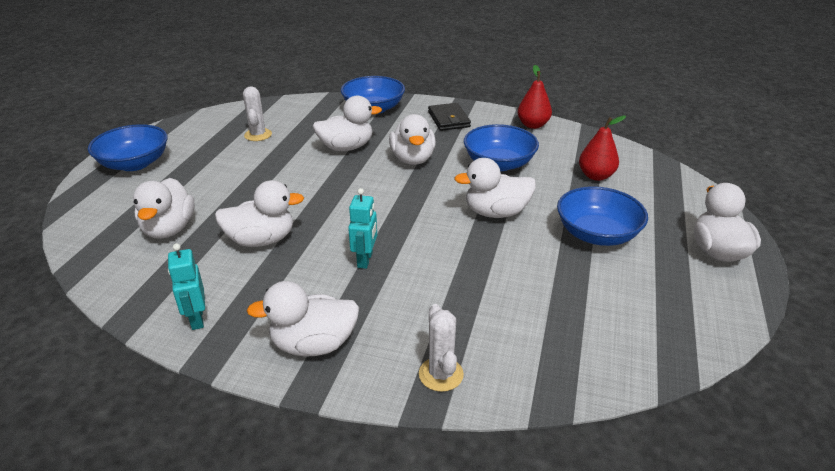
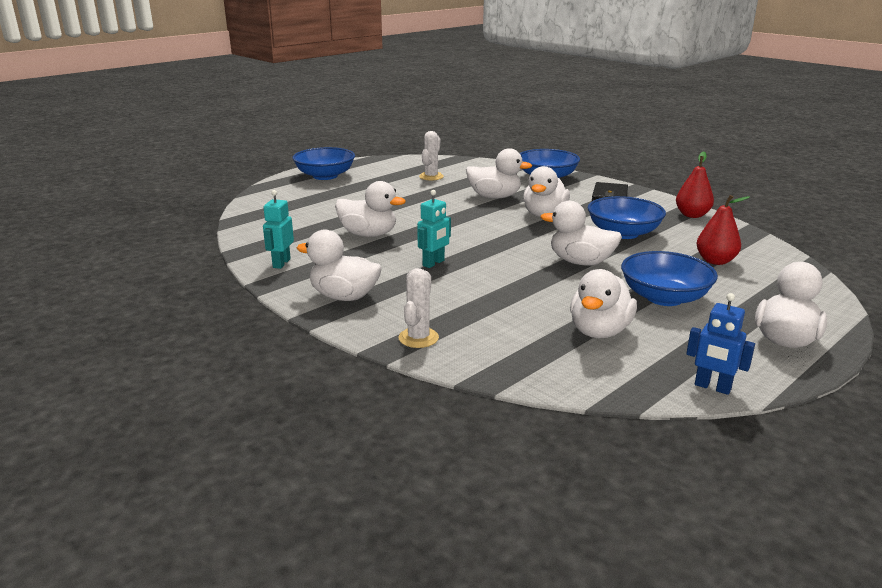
camera: 30 degrees right, 10 degrees down
white duck [133,178,195,239] -> white duck moved to [570,269,637,338]
none -> blue robot [686,293,755,395]

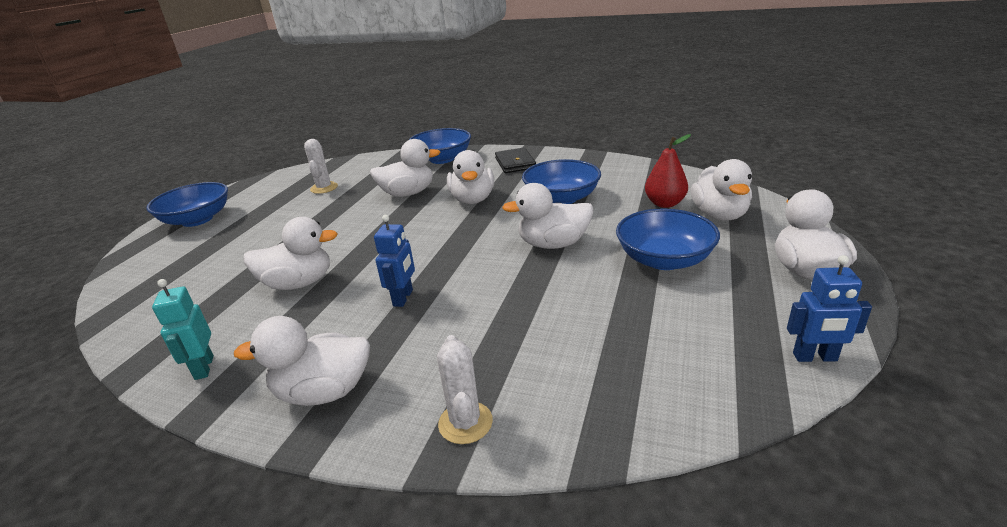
camera: 25 degrees left, 5 degrees up
turquoise robot [417,190,451,268] -> blue robot [374,215,415,307]
white duck [570,269,637,338] -> white duck moved to [691,159,752,221]
red pear [676,152,714,218] -> none

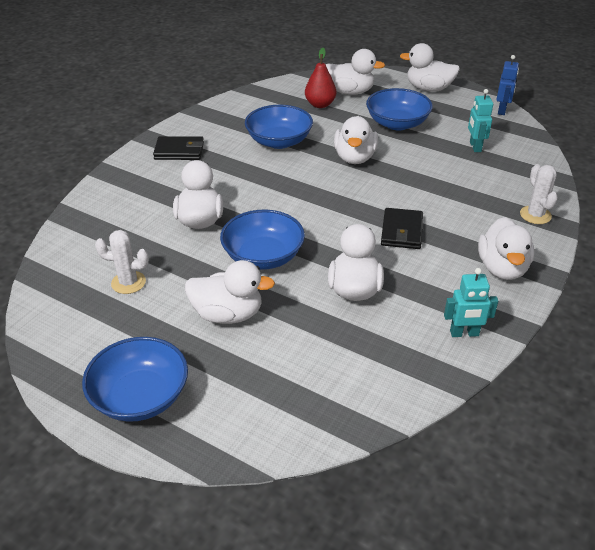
camera: 80 degrees left, 10 degrees up
blue robot [374,215,415,307] -> black wallet [381,208,423,249]
blue bowl [409,128,471,164] -> blue bowl moved to [220,210,305,270]
white cactus [437,335,493,444] -> white cactus turned 75 degrees clockwise [520,164,558,224]
white duck [447,150,494,204] -> white duck moved to [185,260,275,324]
none -> turquoise robot [468,89,493,152]

